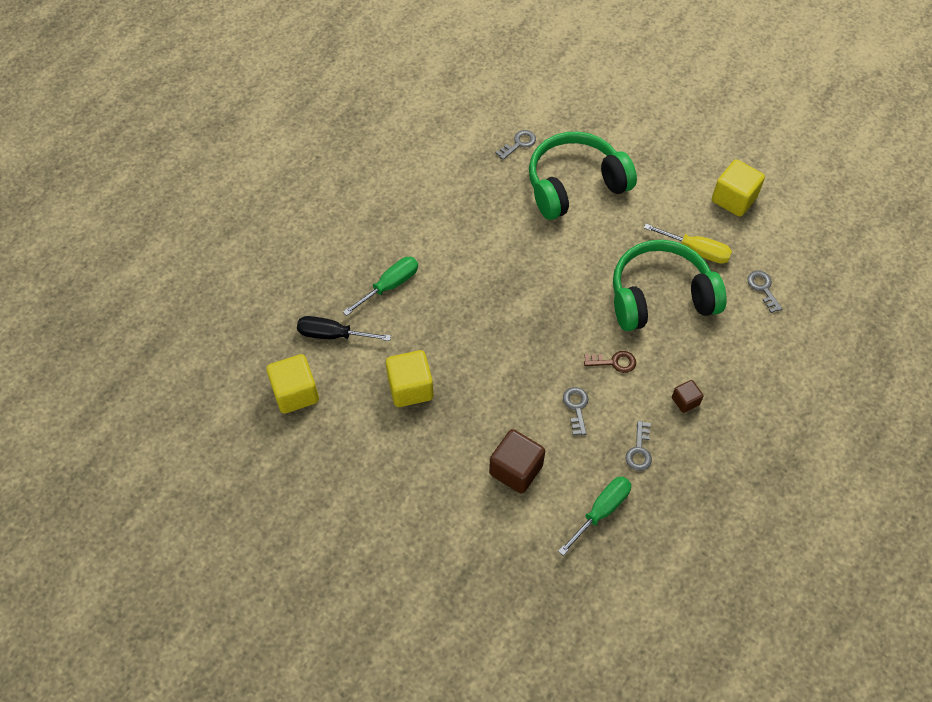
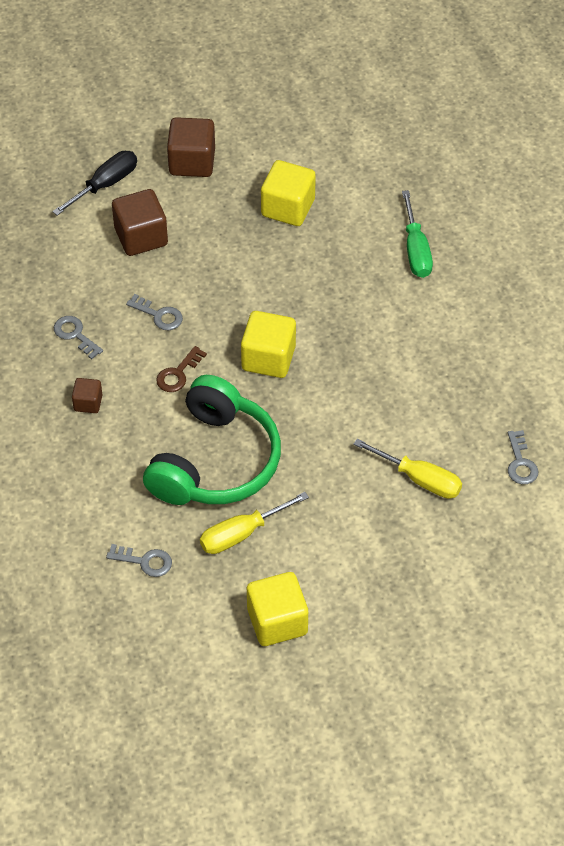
camera: 125 degrees right, 5 degrees down
yellow cube [266,354,319,414] -> yellow cube moved to [241,311,296,378]
black screwdriver [297,316,391,341] -> black screwdriver moved to [52,151,137,216]
green headphones [529,132,637,220] -> yellow screwdriver [354,439,462,499]
green screwdriver [558,476,631,556] -> none
none -> brown cube [167,117,215,177]

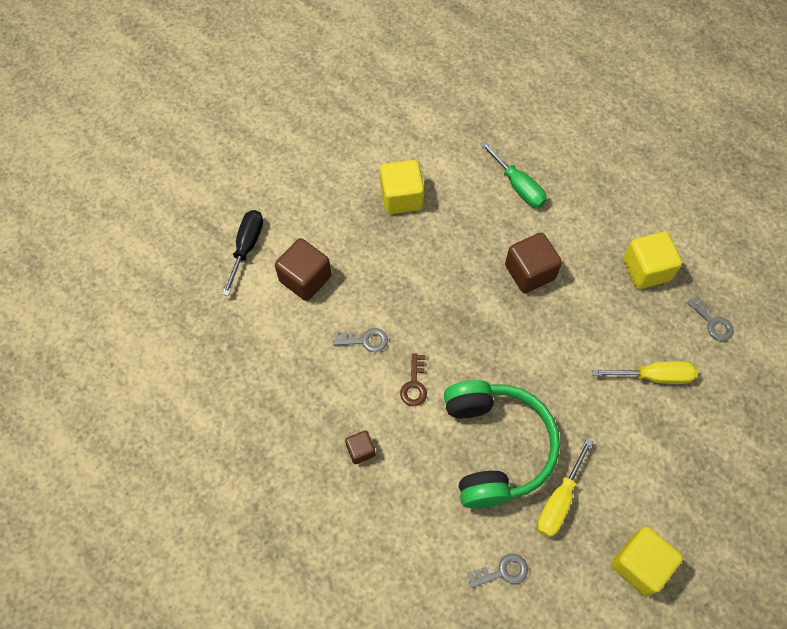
camera: 30 degrees left, 10 degrees up
grey key [54,316,103,359] -> none
brown cube [167,117,215,177] -> brown cube moved to [505,233,562,293]
yellow cube [241,311,296,378] -> yellow cube moved to [623,231,682,289]

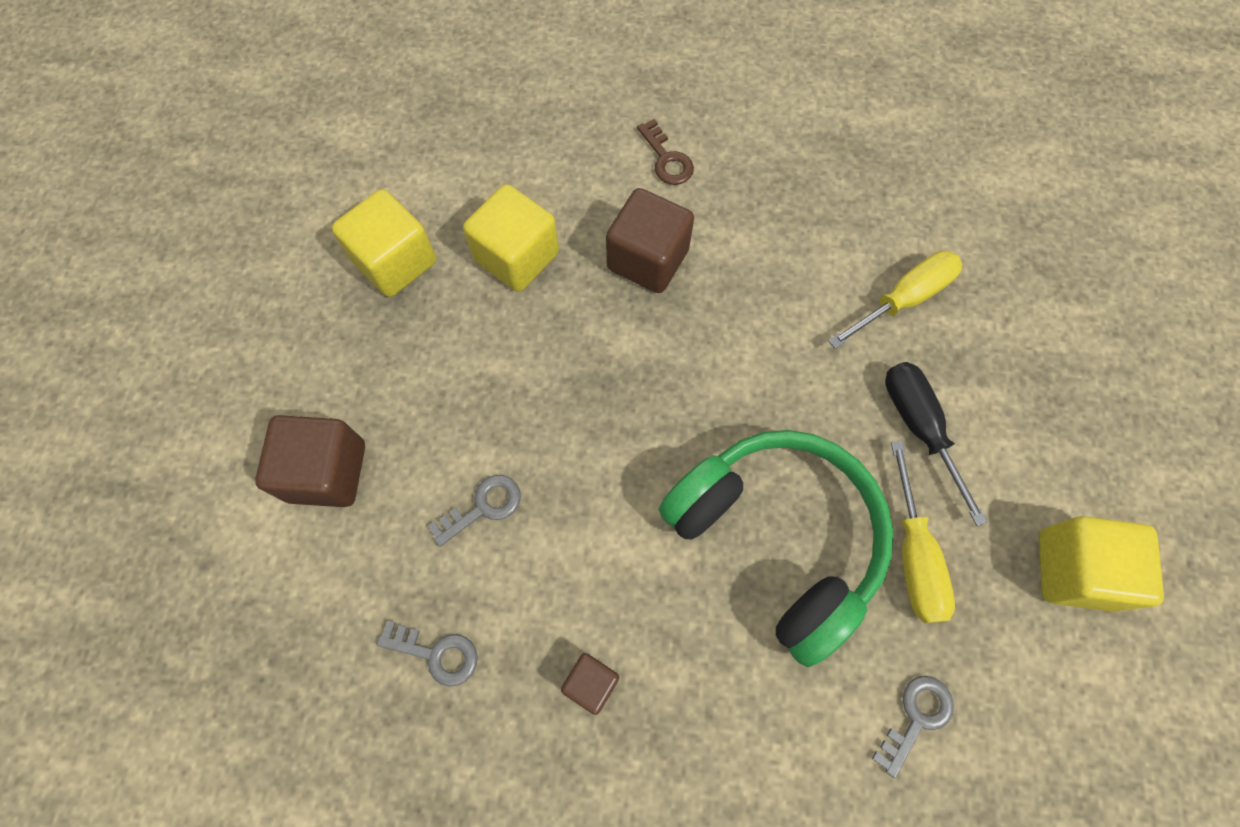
camera: 35 degrees left, 5 degrees up
black screwdriver [222,210,263,296] -> black screwdriver moved to [885,362,988,526]
brown key [400,353,427,406] -> brown key moved to [637,119,694,185]
green screwdriver [480,141,547,208] -> none
yellow cube [623,231,682,289] -> yellow cube moved to [463,184,559,292]
grey key [687,295,734,341] -> grey key moved to [377,620,478,687]

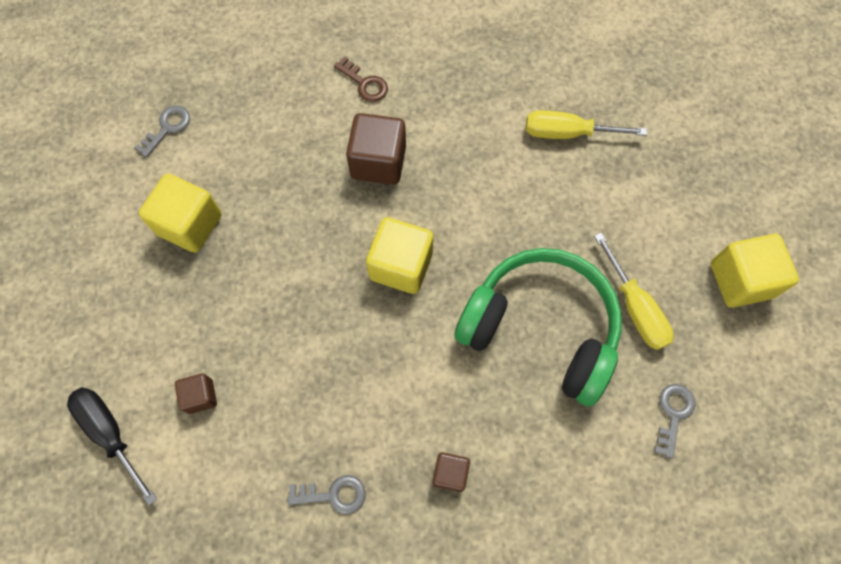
camera: 20 degrees left, 0 degrees up
brown cube [255,415,365,507] -> brown cube [175,373,217,414], size x0.54
grey key [428,475,521,547] -> grey key moved to [135,106,190,158]
yellow cube [463,184,559,292] -> yellow cube moved to [366,217,433,294]
yellow screwdriver [828,251,962,349] -> yellow screwdriver turned 120 degrees counterclockwise [526,110,647,139]
black screwdriver [885,362,988,526] -> black screwdriver moved to [67,387,157,506]

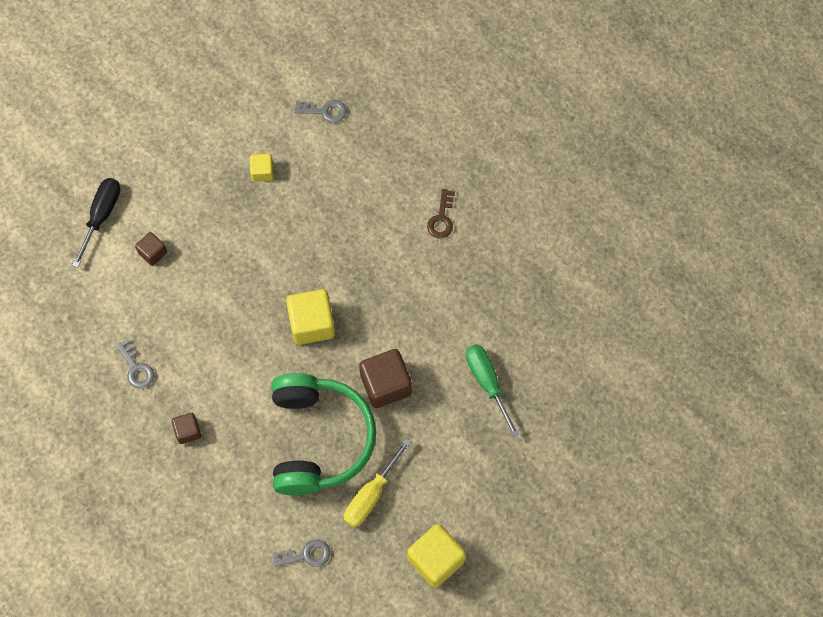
camera: 60 degrees right, 0 degrees up
yellow cube [139,174,222,253] -> yellow cube [250,153,274,182], size x0.54
brown cube [346,113,406,185] -> brown cube moved to [359,349,412,408]
yellow screwdriver [526,110,647,139] -> green screwdriver [466,344,519,438]

